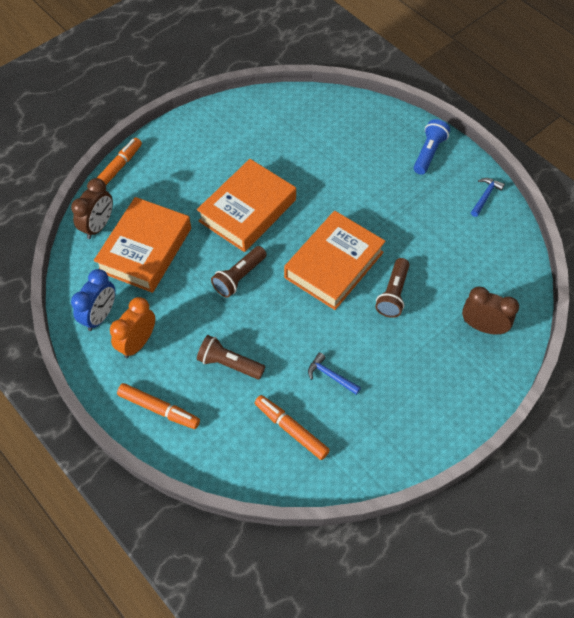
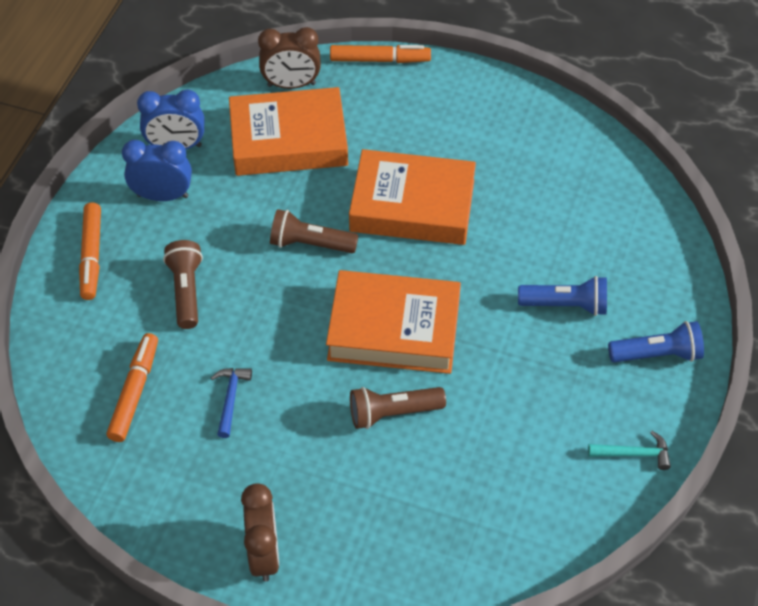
camera: 60 degrees right, 5 degrees down
orange clock [110,297,155,358] -> blue clock [122,140,192,201]
brown clock [462,287,519,335] -> brown clock moved to [241,483,279,582]
blue hammer [471,178,505,217] -> turquoise hammer [588,431,671,470]
none -> blue flashlight [518,276,607,316]

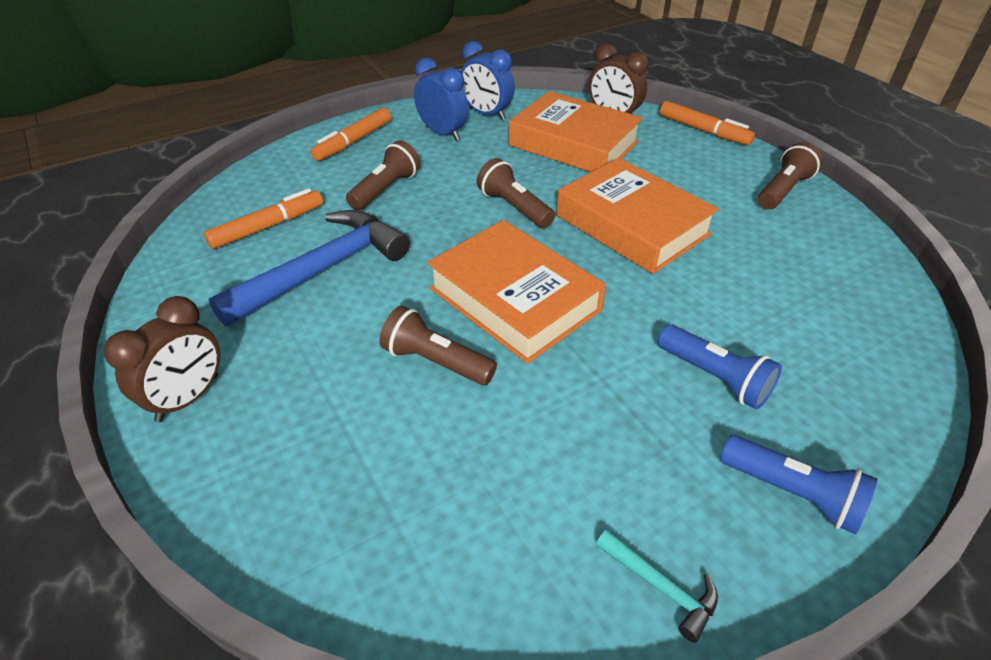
camera: 40 degrees right, 10 degrees down
blue hammer [211,368,252,438] -> blue hammer [209,210,410,327], size x2.30
none -> brown flashlight [758,142,822,209]

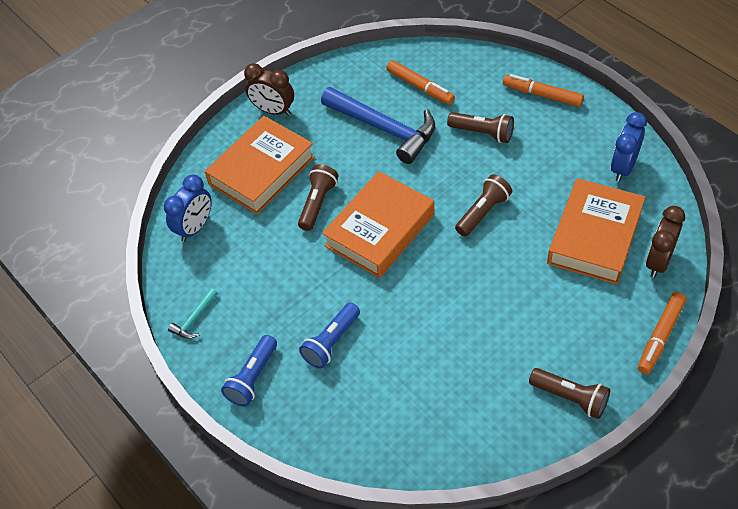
camera: 85 degrees right, 10 degrees up
blue clock [414,58,469,141] -> blue clock moved to [164,175,212,242]
orange book [556,158,719,274] -> orange book moved to [205,116,315,215]

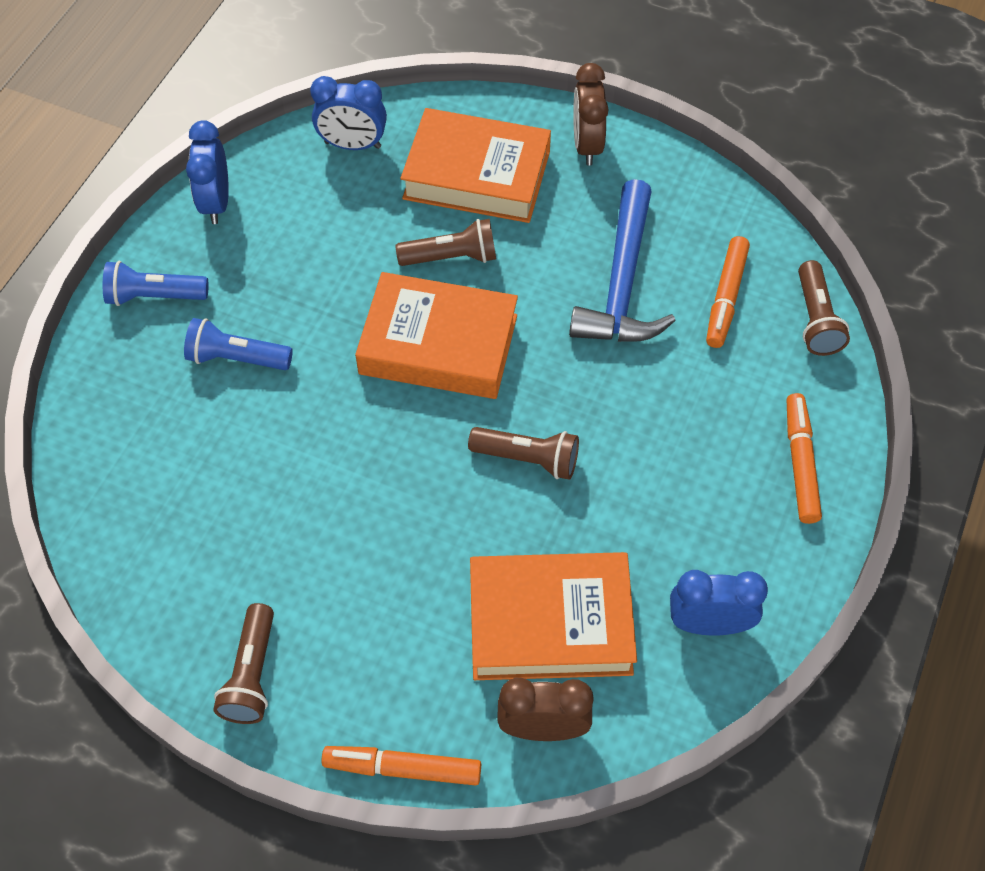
camera: 60 degrees right, 5 degrees up
turquoise hammer [168,288,218,339] -> blue clock [186,120,229,224]
brown flashlight [447,112,514,143] -> brown flashlight moved to [798,260,850,356]

